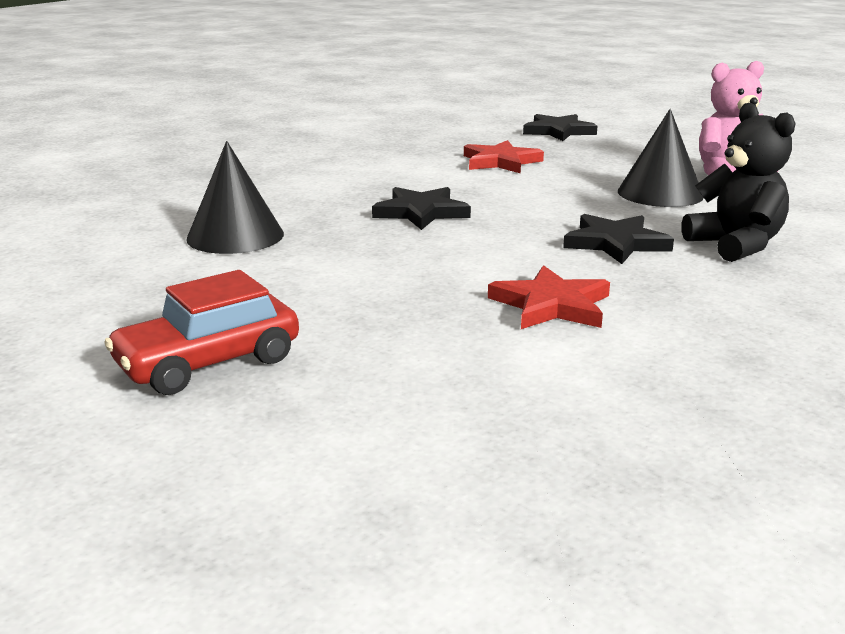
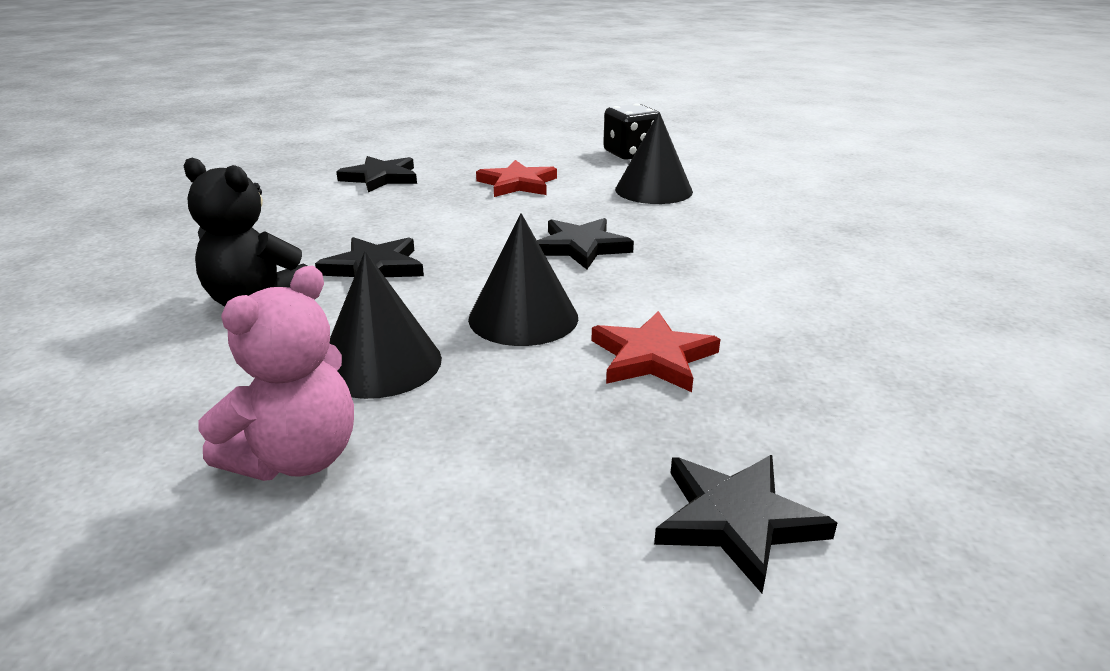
camera: 140 degrees right, 5 degrees up
red car [104,270,299,395] -> none
red star [488,265,610,329] -> red star moved to [476,160,557,197]
none -> black star [336,156,417,192]
none -> black cone [468,213,578,346]
none -> black dice [603,103,658,160]

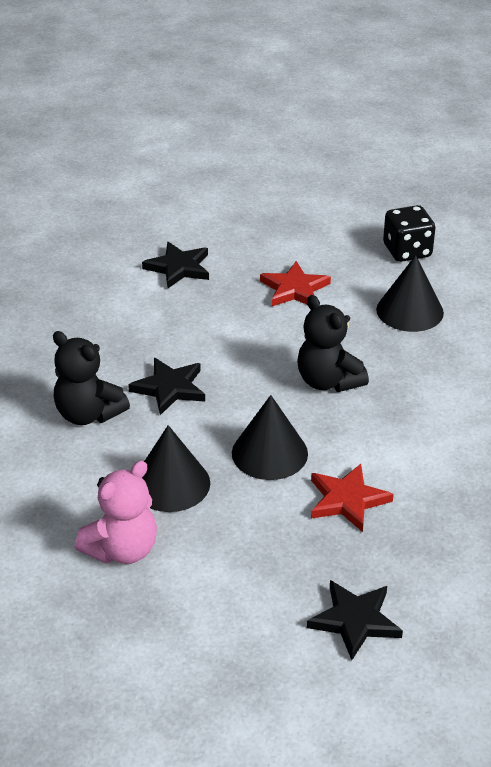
camera: 10 degrees right, 10 degrees up
black star [537,218,634,270] -> black teddy bear [297,295,369,392]

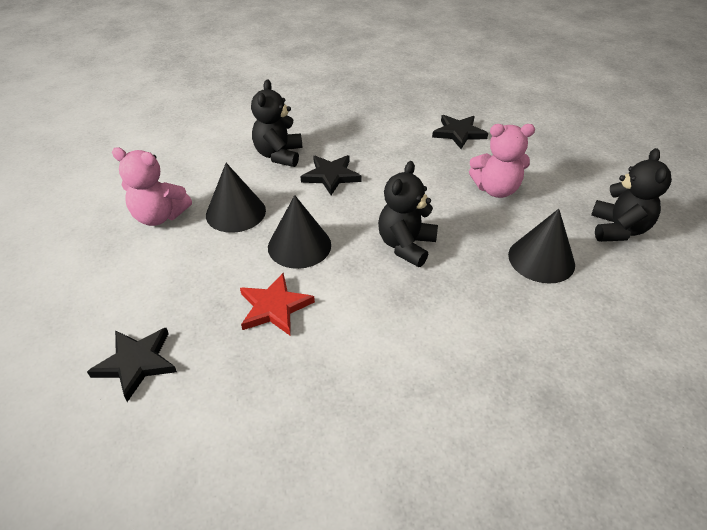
camera: 60 degrees right, 5 degrees up
red star [260,261,331,307] -> pink teddy bear [469,124,535,198]
black dice [383,205,435,262] -> black teddy bear [591,148,672,242]

